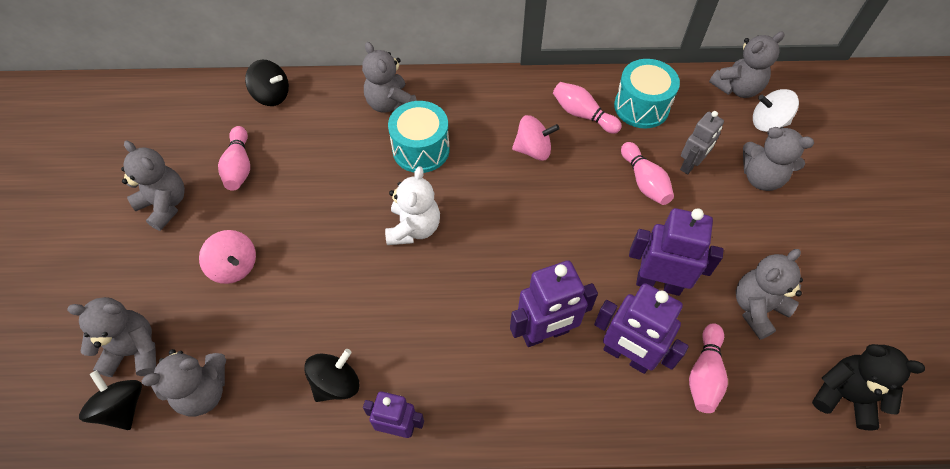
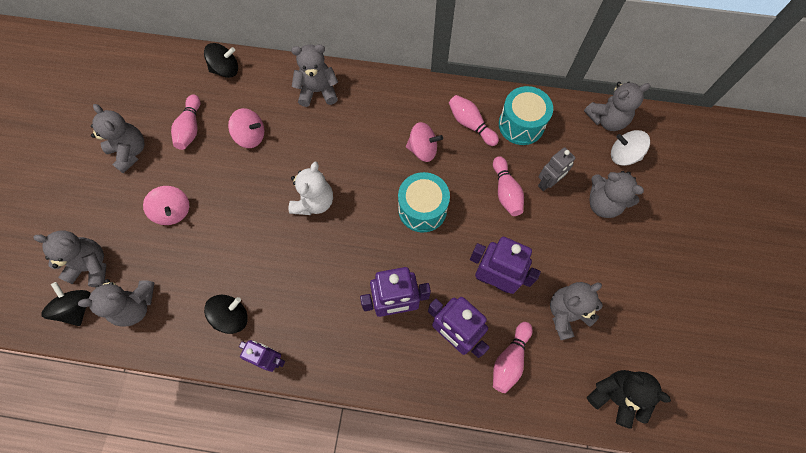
camera: 10 degrees right, 10 degrees up
black spinning top [245,60,289,106] -> black spinning top turned 45 degrees counterclockwise [204,43,238,78]
grey teddy bear [362,42,417,113] -> grey teddy bear turned 105 degrees clockwise [291,44,338,107]
turquoise drum [388,101,450,173] -> turquoise drum moved to [398,172,450,232]
none -> pink spinning top [228,108,264,148]

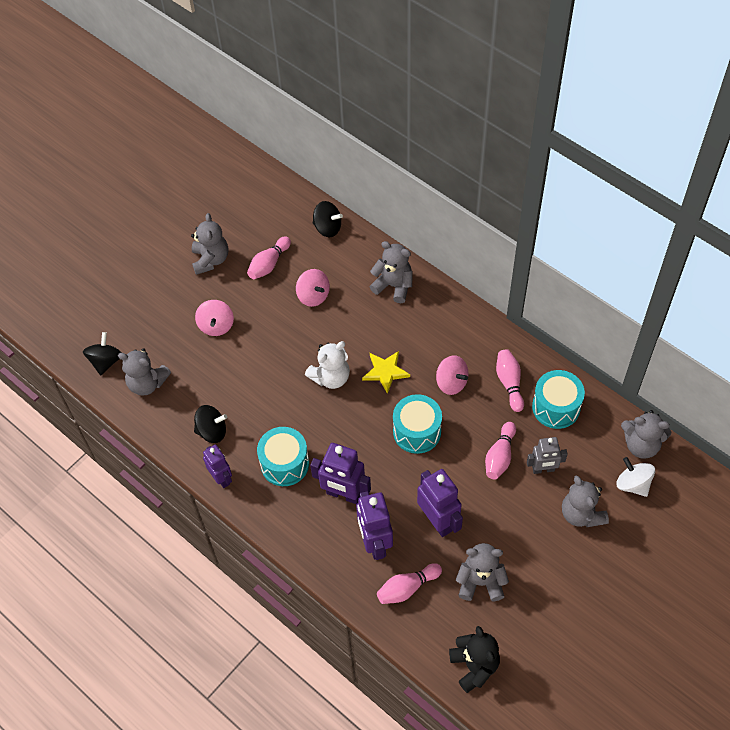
camera: 35 degrees right, 10 degrees down
grey teddy bear [33,230,106,287] -> none
none -> turquoise drum [257,427,309,486]
none -> yellow star [362,351,410,394]

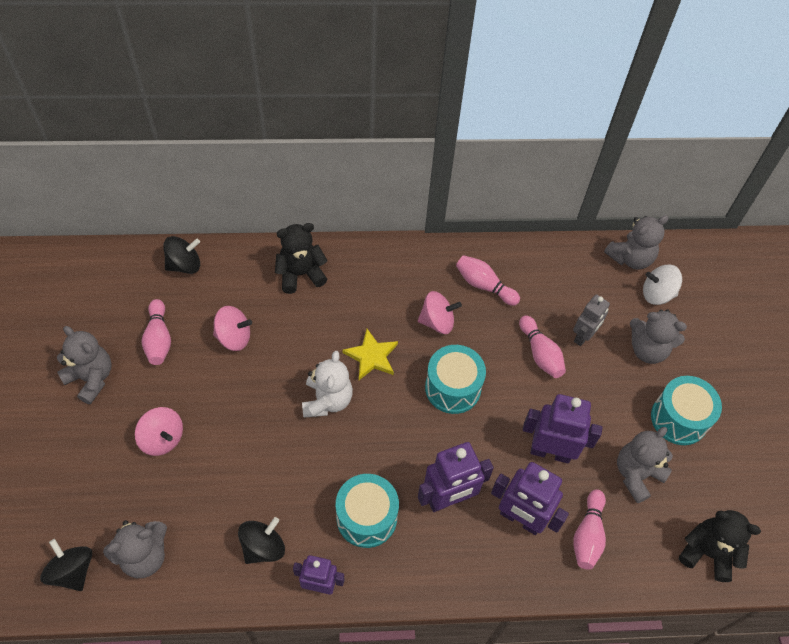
camera: 50 degrees left, 0 degrees up
grey teddy bear [370,241,413,303] -> black teddy bear [275,223,328,294]
turquoise drum [532,370,585,429] -> turquoise drum moved to [651,376,722,445]

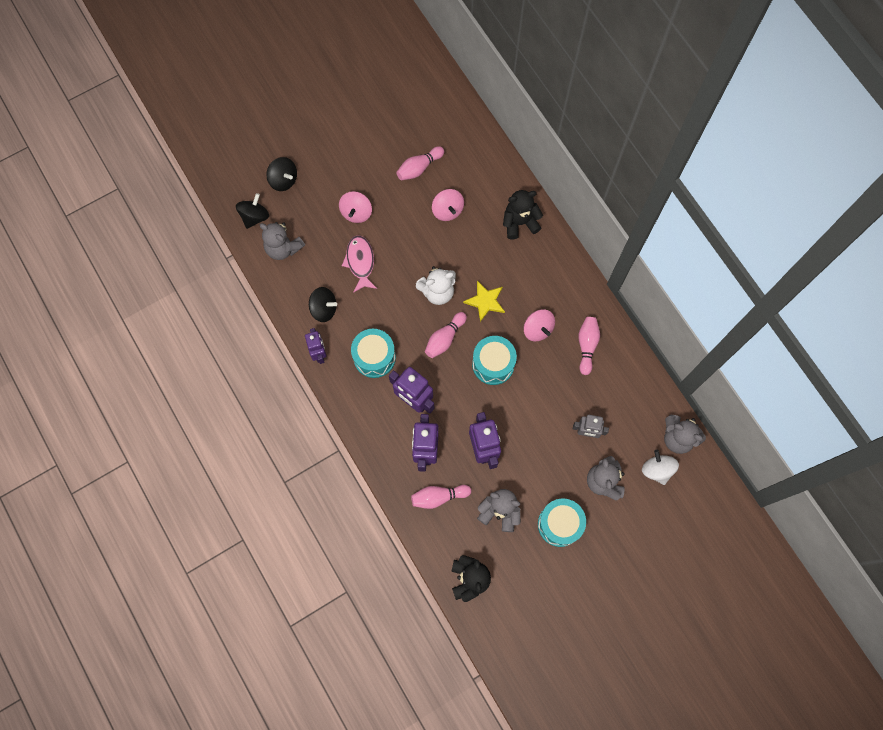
camera: 65 degrees right, 15 degrees up
grey teddy bear [57,326,111,404] -> none
black spinning top [163,236,200,274] -> black spinning top moved to [266,157,297,191]
black teddy bear [275,223,328,294] -> black teddy bear turned 60 degrees counterclockwise [503,190,543,239]
pink bowling pin [519,315,566,378] -> pink bowling pin moved to [425,312,467,358]
none -> pink fish [342,235,377,293]

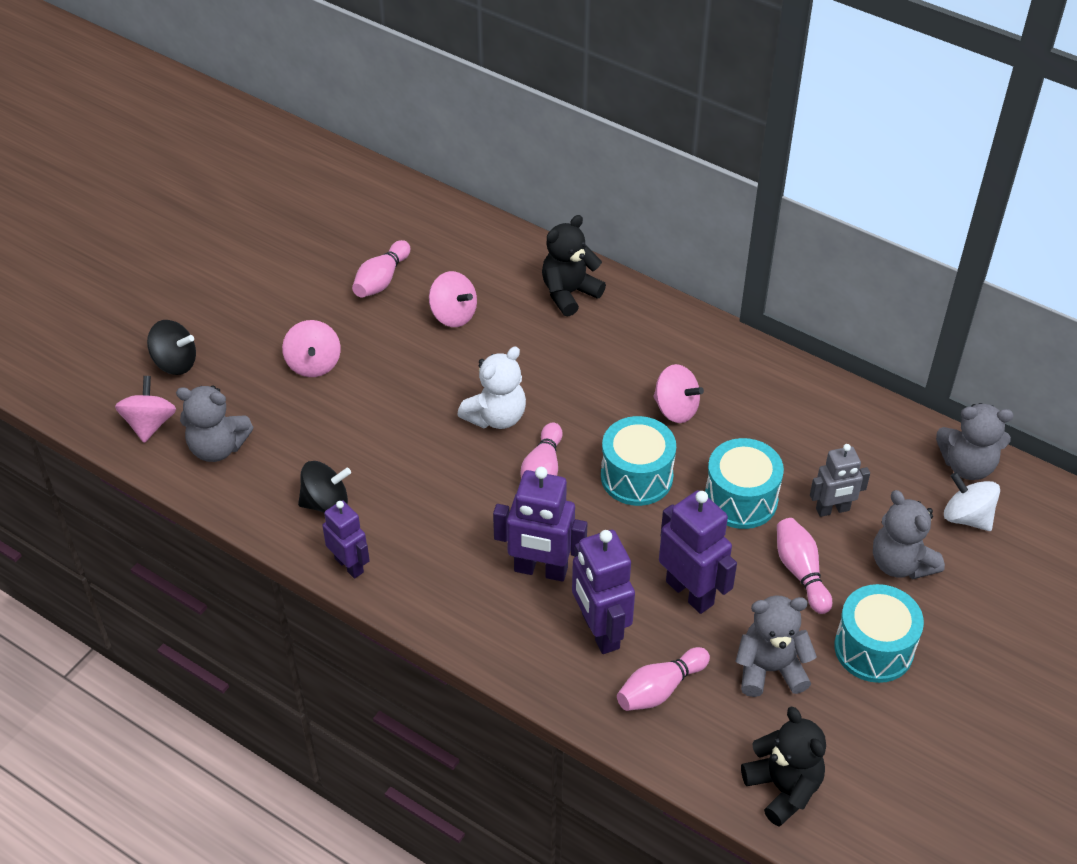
camera: 25 degrees left, 25 degrees down
black spinning top [236,193,269,229] -> pink spinning top [115,376,176,443]
pink fish [342,235,377,293] -> none
turquoise drum [351,329,396,378] -> turquoise drum moved to [705,438,784,529]
yellow star [463,281,505,322] -> none
pink bowling pin [578,317,600,375] -> pink bowling pin moved to [777,518,832,614]

